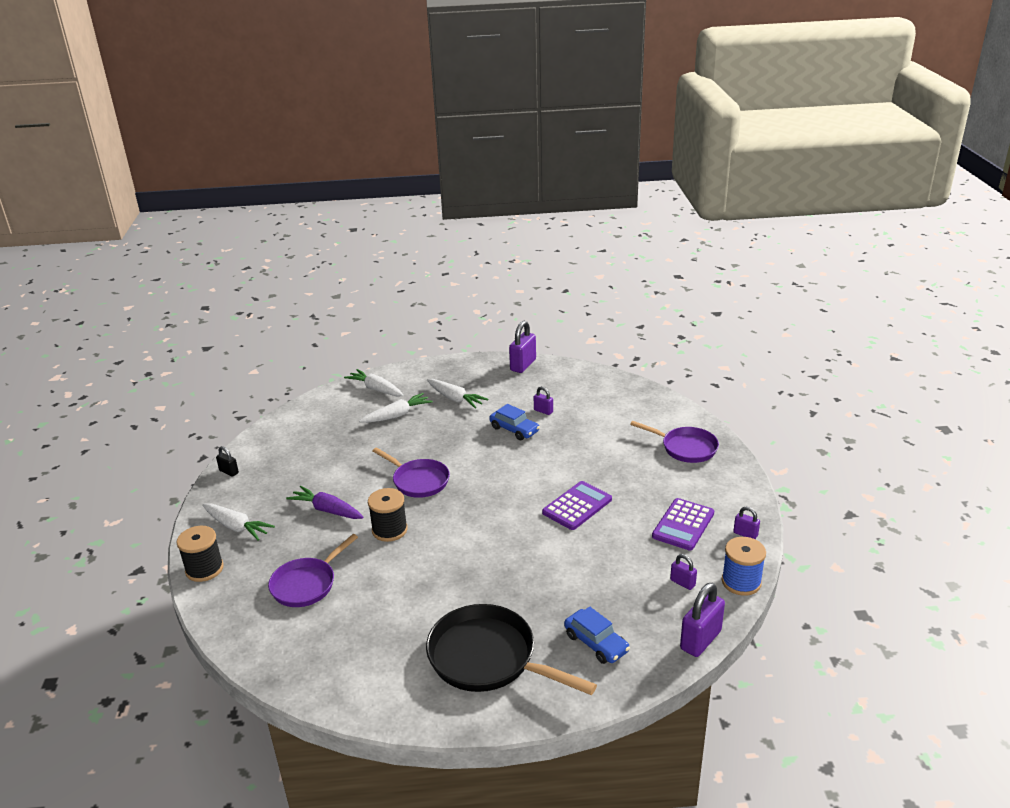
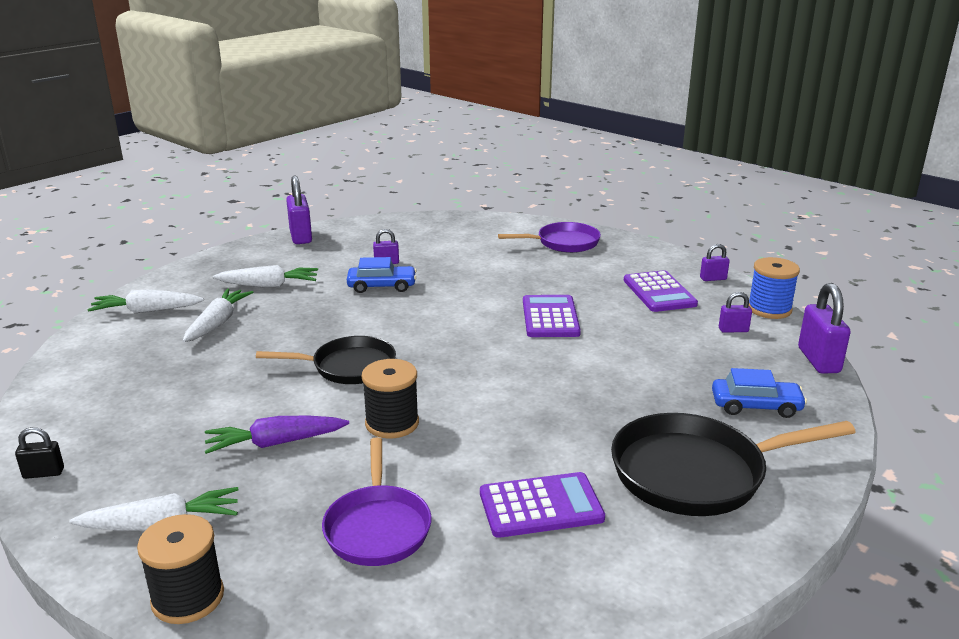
camera: 45 degrees left, 5 degrees down
purple pan [373,447,450,498] -> black pan [256,336,396,384]
none -> purple calculator [480,472,605,538]

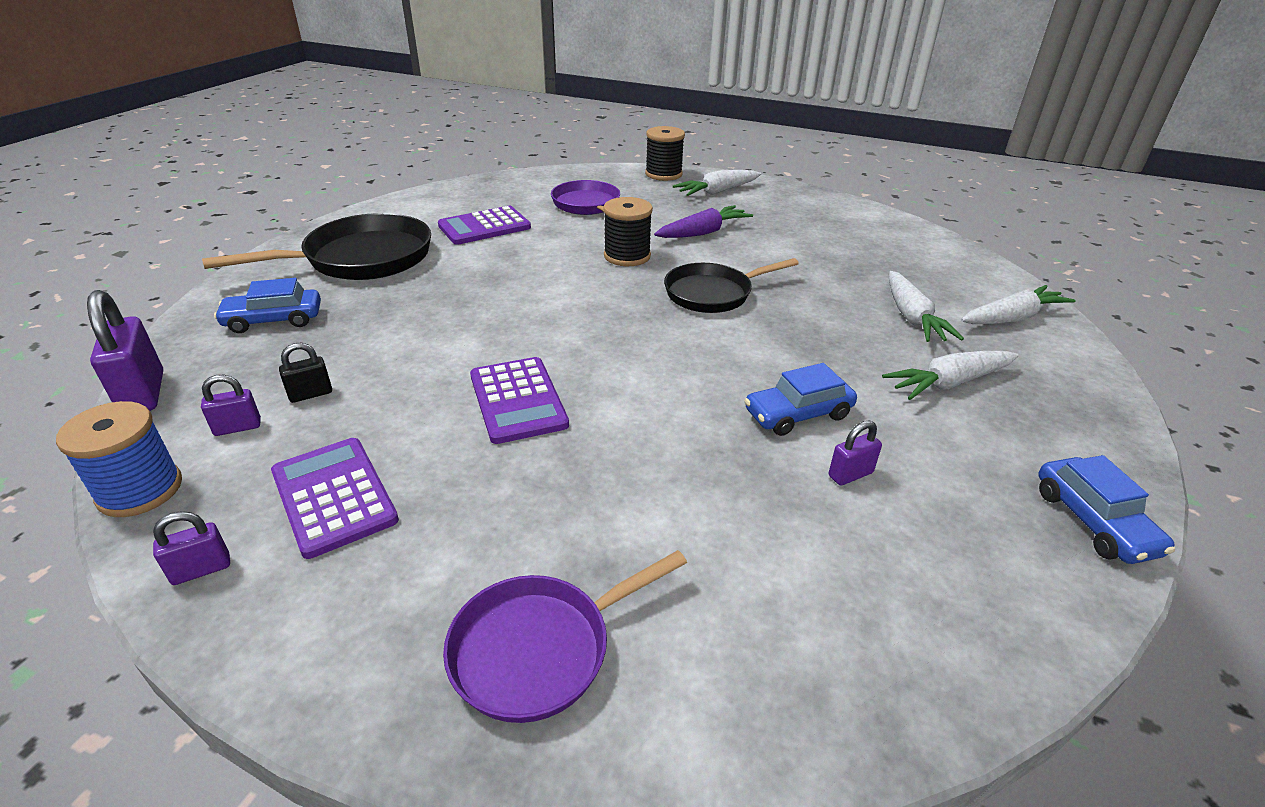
camera: 160 degrees right, 10 degrees up
black padlock [15,427,64,479] -> black padlock moved to [279,343,332,403]
purple padlock [286,176,312,244] -> blue car [1038,455,1175,564]

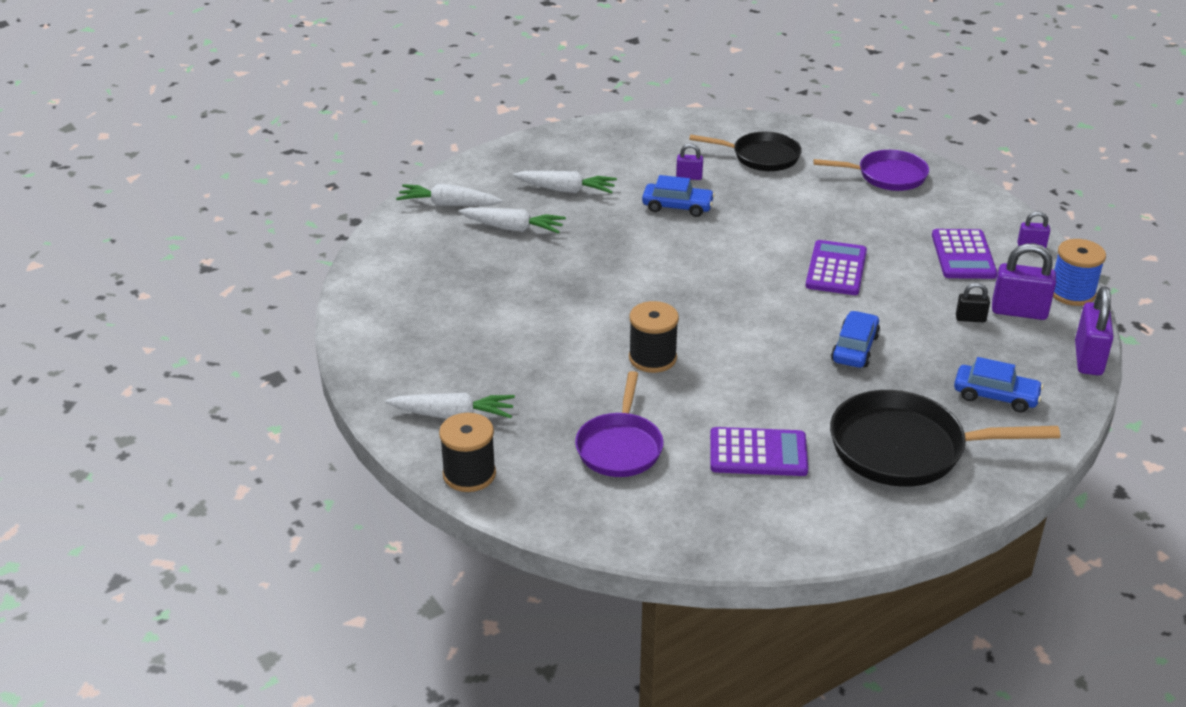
camera: 145 degrees left, 0 degrees up
purple padlock [201,375,261,436] -> purple padlock [992,243,1056,320], size x1.86
purple carrot [654,205,753,238] -> none
black pan [664,258,799,313] -> black pan moved to [689,132,802,171]
white carrot [889,271,964,342] -> white carrot turned 75 degrees clockwise [459,207,566,234]
blue car [1038,455,1175,564] -> blue car moved to [831,311,880,368]

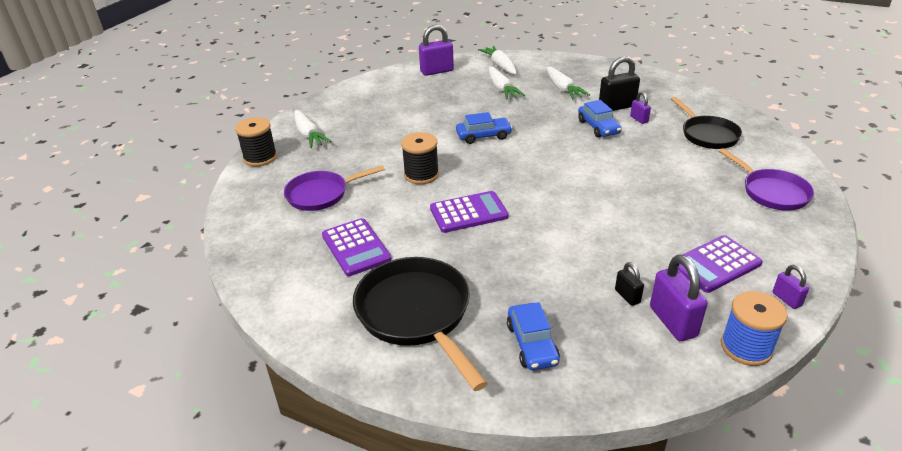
camera: 60 degrees right, 0 degrees up
purple calculator [805,240,867,295] -> purple calculator moved to [430,191,509,233]
blue car [831,311,880,368] -> blue car moved to [456,112,513,144]
purple padlock [1075,286,1114,375] -> purple padlock moved to [419,25,454,76]
none -> black padlock [599,56,640,111]

